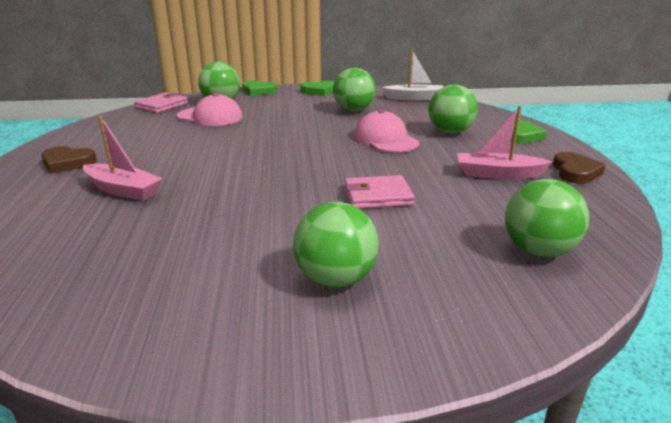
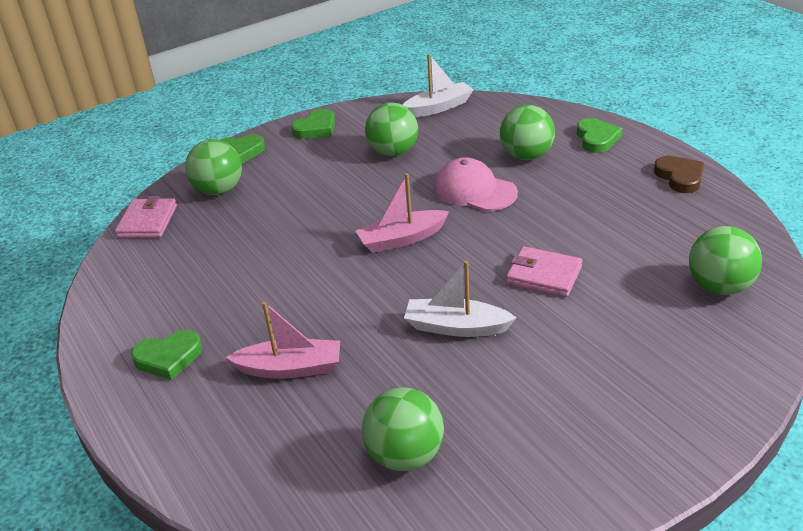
camera: 25 degrees left, 10 degrees up
brown heart [41,146,97,173] -> green heart [131,330,202,380]
pink cap [177,93,243,126] -> none
green ball [293,202,379,288] -> green ball moved to [362,387,444,471]
pink wallet [345,175,415,209] -> pink wallet turned 60 degrees clockwise [506,246,582,297]
pink boat [457,106,553,179] -> pink boat moved to [356,173,449,253]
none -> white boat [404,261,517,337]

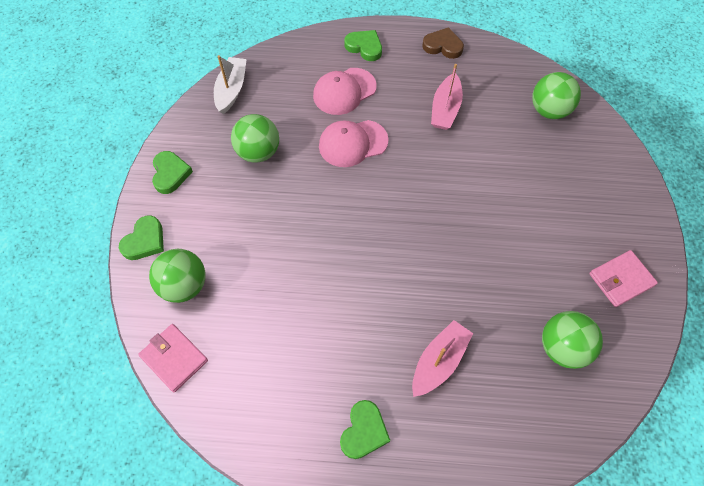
camera: 55 degrees left, 25 degrees up
pink boat [356,173,449,253] -> pink boat moved to [431,64,463,130]
white boat [404,261,517,337] -> none
green ball [500,105,555,160] -> pink cap [313,68,377,115]
pink wallet [506,246,582,297] -> pink wallet moved to [589,250,658,307]

